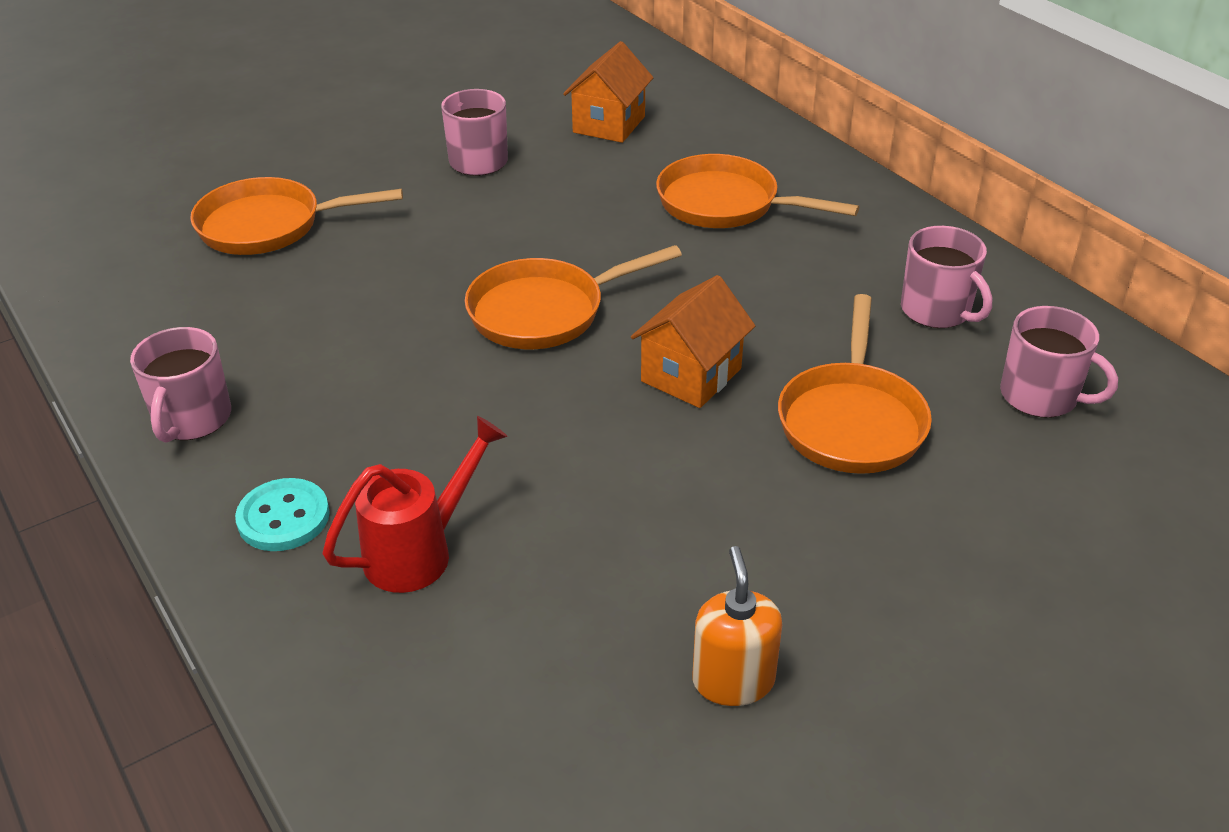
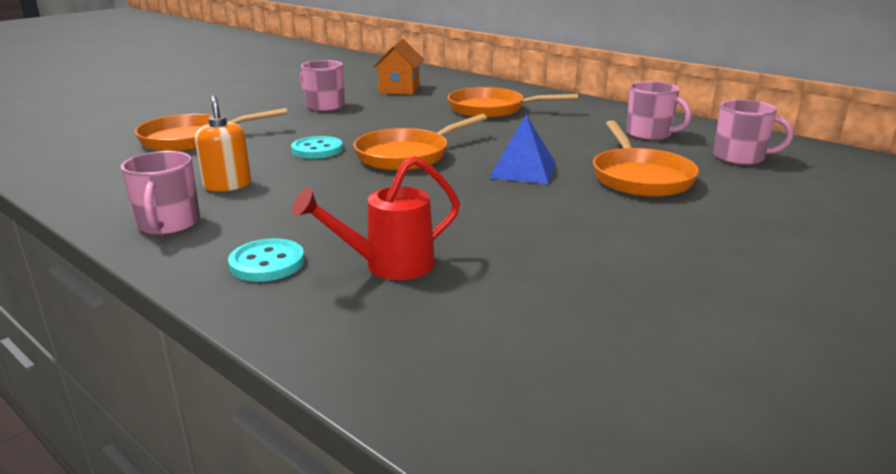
camera: 15 degrees left, 15 degrees down
red watering can [323,416,507,593] -> red watering can turned 150 degrees counterclockwise [292,156,460,280]
orange house [631,275,755,408] -> blue pyramid [489,115,556,184]
orange soap dispenser [692,546,782,706] -> orange soap dispenser moved to [195,95,251,192]
none -> turquoise button [291,136,343,159]

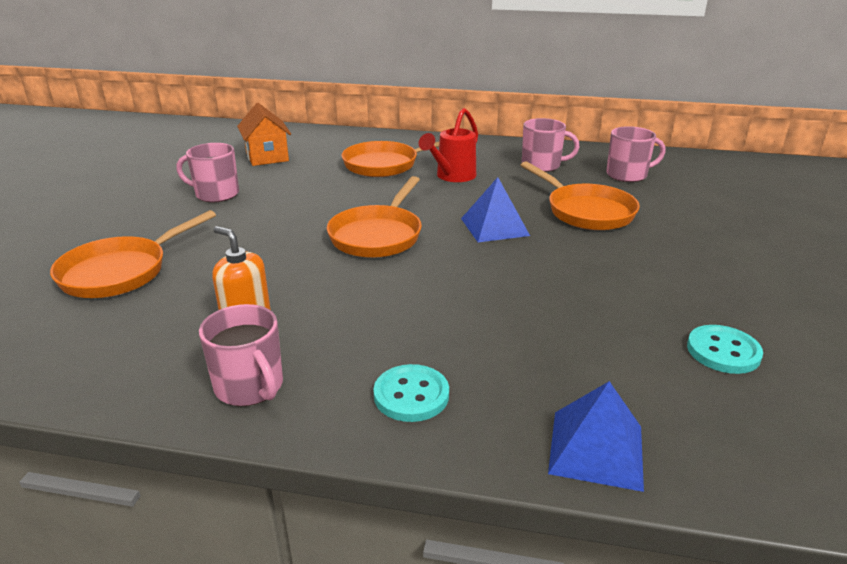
camera: 30 degrees left, 5 degrees up
turquoise button [291,136,343,159] -> turquoise button moved to [687,325,763,374]
red watering can [292,156,460,280] -> red watering can moved to [419,108,478,182]
none -> blue pyramid [548,381,644,492]

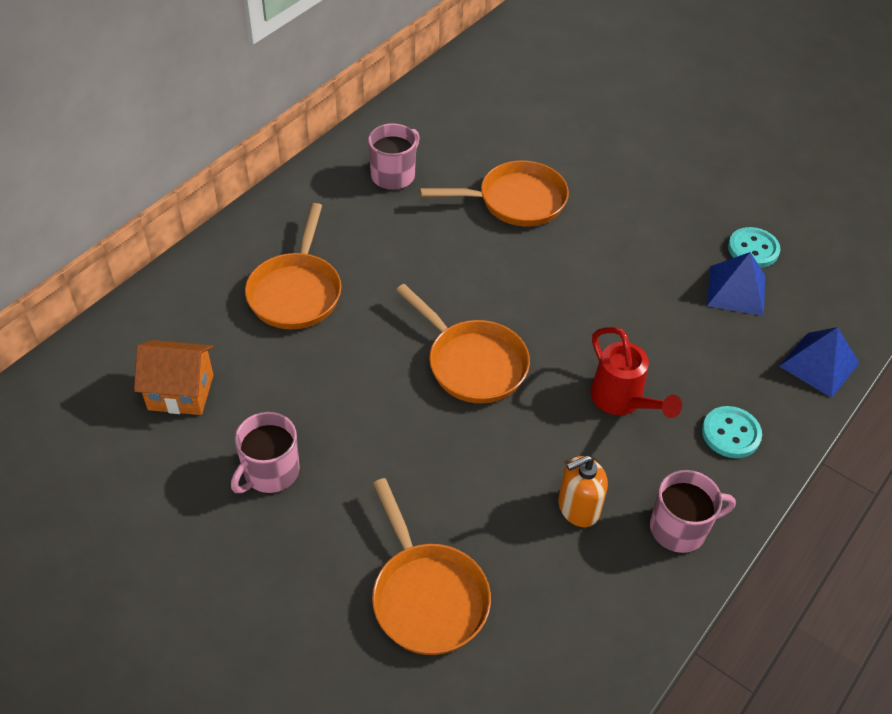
camera: 65 degrees left, 20 degrees up
red watering can [419,108,478,182] -> red watering can moved to [591,327,682,418]
blue pyramid [461,177,530,242] -> blue pyramid moved to [707,252,765,316]
pink mug [606,126,666,182] -> none

